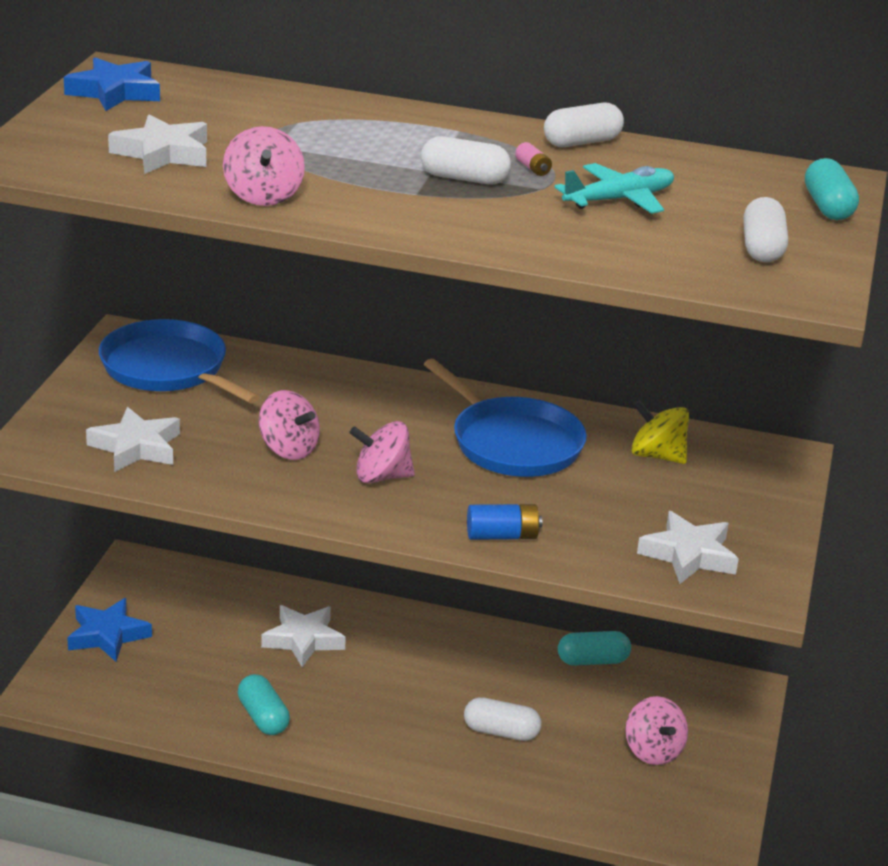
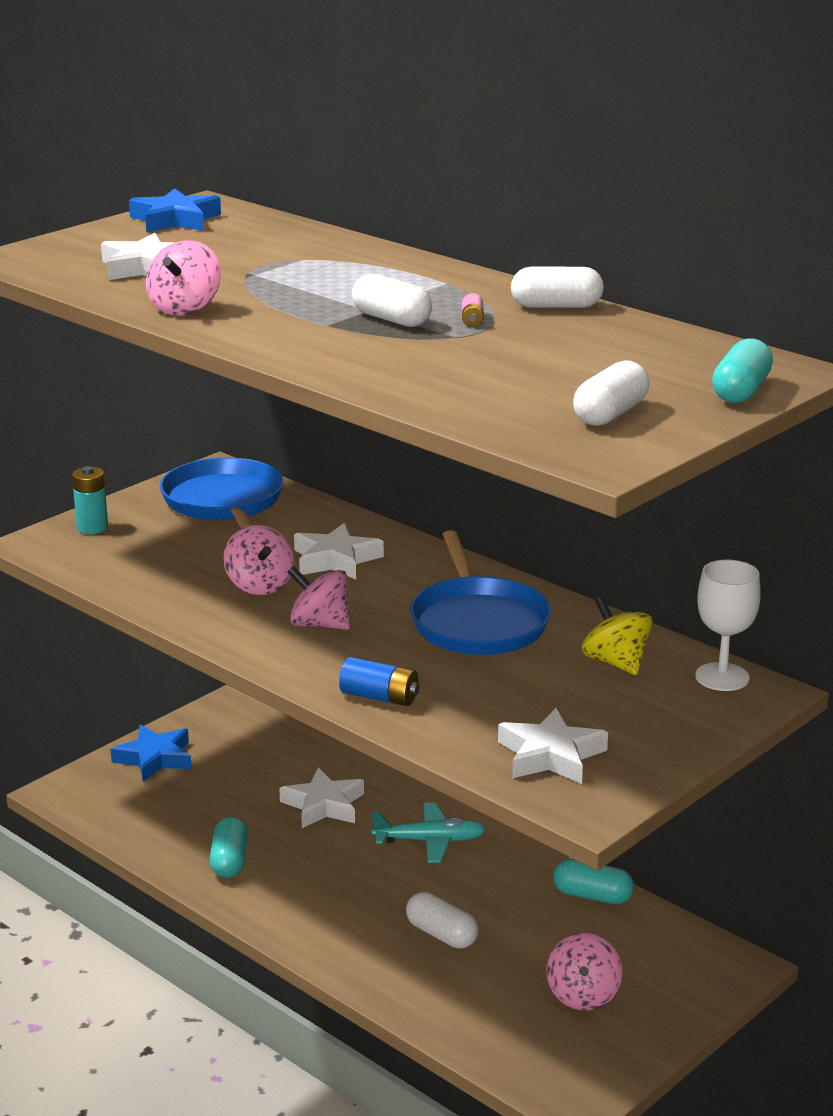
camera: 30 degrees right, 5 degrees down
white star [86,407,180,472] -> white star moved to [294,523,384,579]
turquoise plane [554,163,674,214] -> turquoise plane moved to [371,803,486,863]
none -> turquoise battery [72,466,108,534]
none -> white goblet [695,560,761,691]

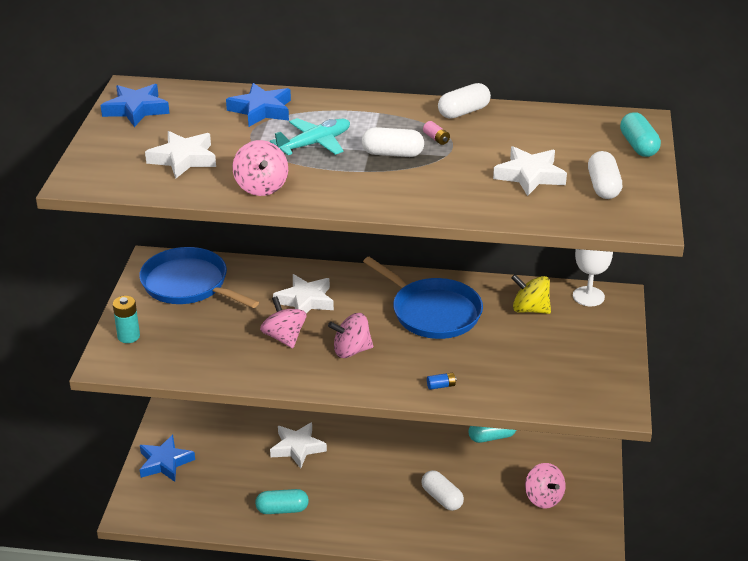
camera: 35 degrees left, 10 degrees up
turquoise capsule [209,816,248,878] -> turquoise capsule turned 60 degrees counterclockwise [255,489,309,514]
pink spinning top [223,525,294,595] -> pink spinning top turned 150 degrees counterclockwise [260,296,307,348]
blue battery [339,657,419,706] -> blue battery [427,372,457,390], size x0.58
turquoise plane [371,803,486,863] -> turquoise plane moved to [270,118,350,155]
white capsule [406,892,479,949] -> white capsule turned 45 degrees clockwise [421,470,464,511]
white star [498,708,608,784] -> white star moved to [493,146,567,196]
none -> blue star [226,83,291,127]

